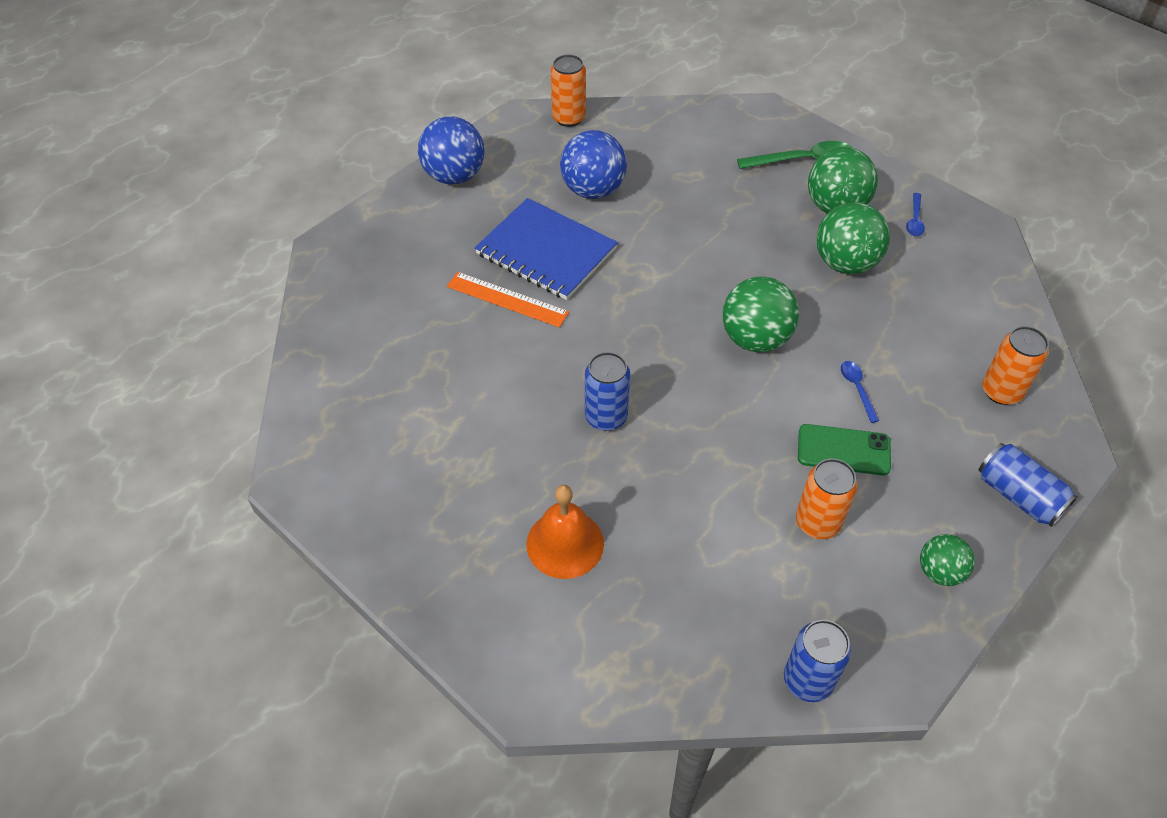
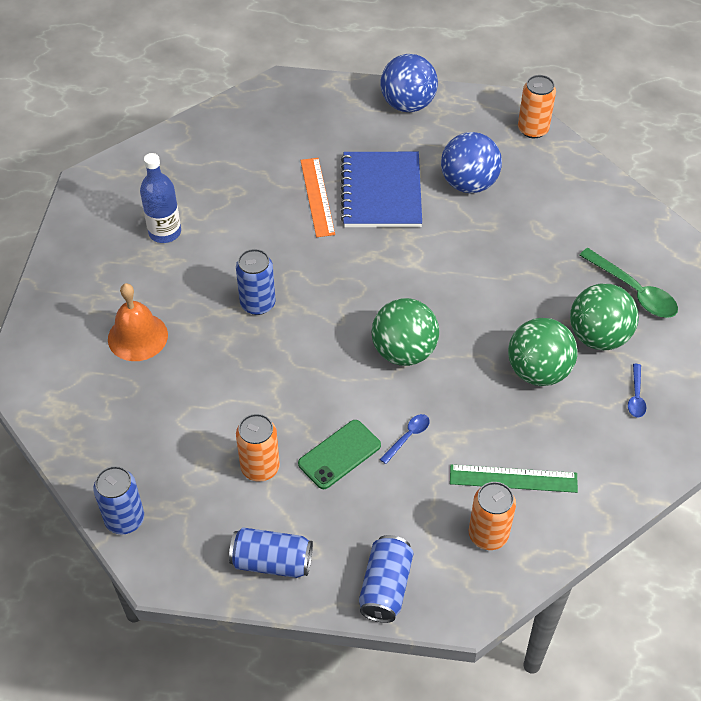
camera: 55 degrees right, 0 degrees up
green phone [798,424,891,476] -> green phone turned 75 degrees clockwise [298,420,381,489]
blue spoon [906,193,925,236] -> blue spoon turned 60 degrees counterclockwise [628,364,646,417]
green ball [920,534,975,586] -> blue can [229,527,313,578]
none -> blue bottle [140,153,181,243]
none -> green ruler [450,465,578,493]

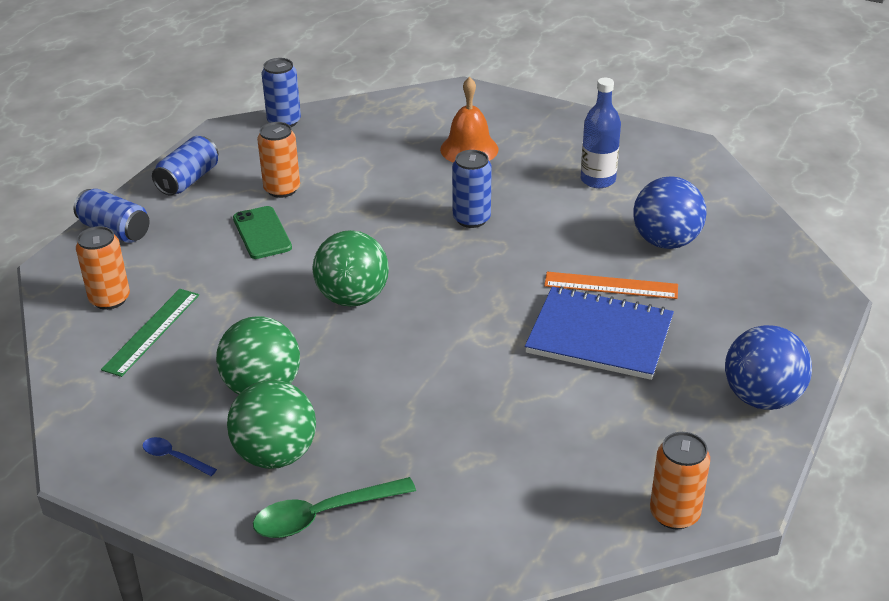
camera: 110 degrees right, 15 degrees down
blue spoon [380,414,430,464] -> none
blue ball [441,132,502,193] -> blue ball moved to [633,176,707,249]

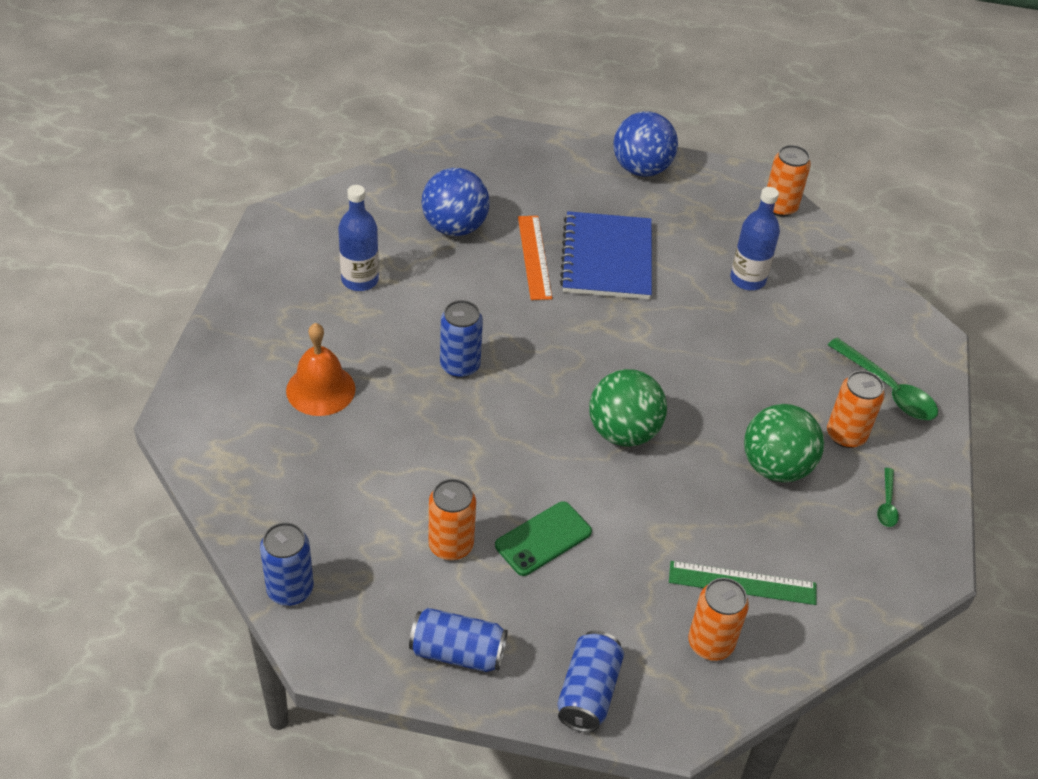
camera: 110 degrees left, 10 degrees up
blue spoon [143,437,217,476] -> green spoon [877,468,899,527]
green ball [227,380,316,469] -> orange can [827,370,885,448]
none -> blue bottle [730,187,780,290]

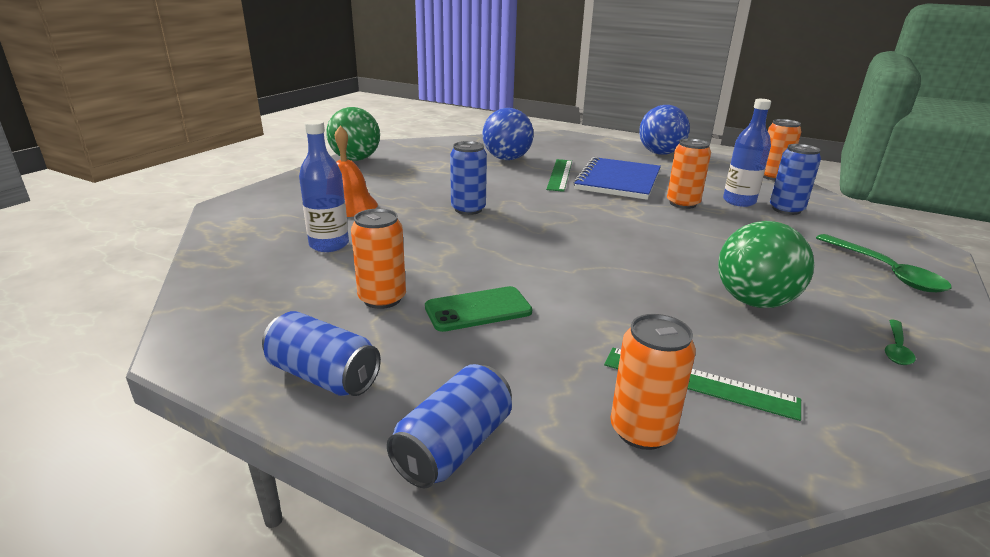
camera: 20 degrees right, 20 degrees down
blue can [260,522,314,606] -> blue can moved to [770,144,821,215]
blue bottle [338,185,379,291] -> blue bottle moved to [299,120,349,252]
orange ruler [518,216,552,300] -> green ruler [546,159,572,192]
green ball [589,369,667,447] -> green ball moved to [326,107,380,161]
orange can [827,370,885,448] -> orange can moved to [667,138,711,209]

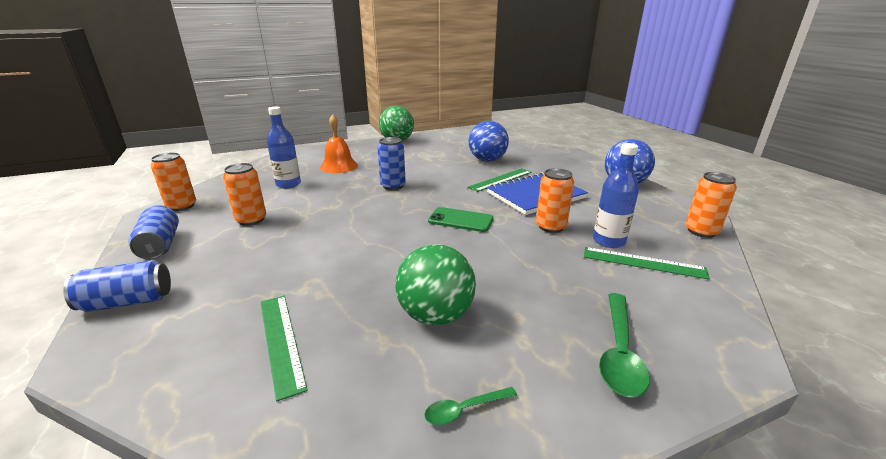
camera: 40 degrees right, 0 degrees up
green phone [425,286,532,332] -> green phone moved to [428,207,493,232]
orange can [611,314,696,450] -> orange can moved to [151,152,196,211]
blue can [770,144,821,215] -> green ruler [584,247,710,280]

